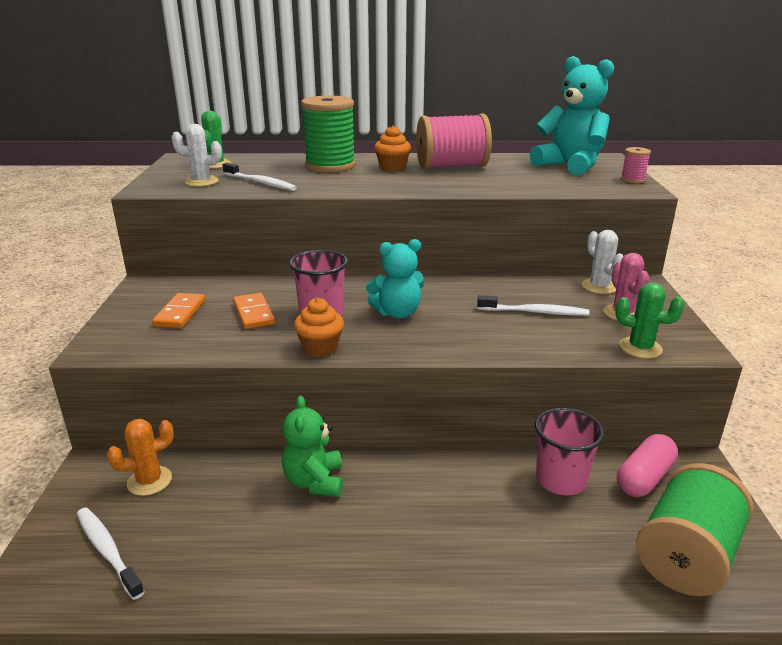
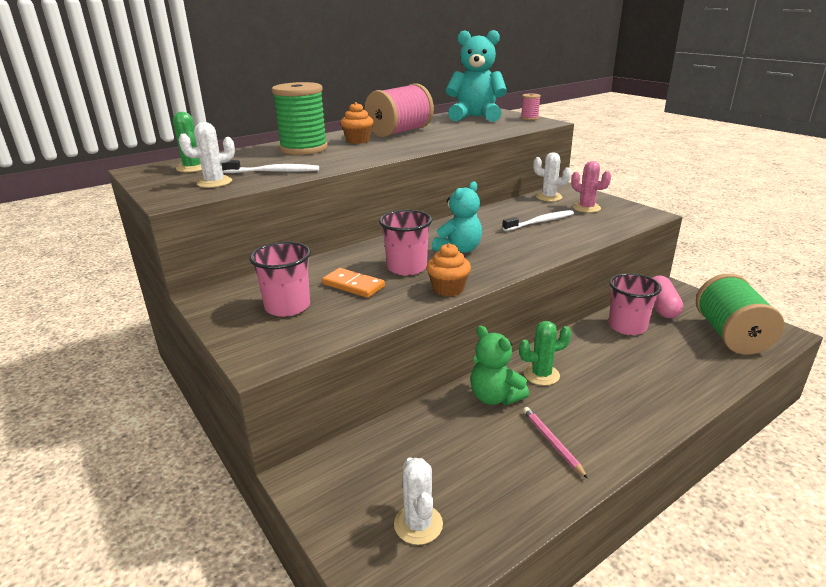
camera: 35 degrees left, 0 degrees up
white toothbrush [77,507,145,600] -> white cactus [394,457,443,545]
orange cactus [107,419,174,496] -> none
orange domino [152,293,205,328] -> pink cup [249,242,311,317]
green cactus [615,282,685,358] -> green cactus moved to [519,321,572,386]
none -> pink pencil [523,407,588,479]

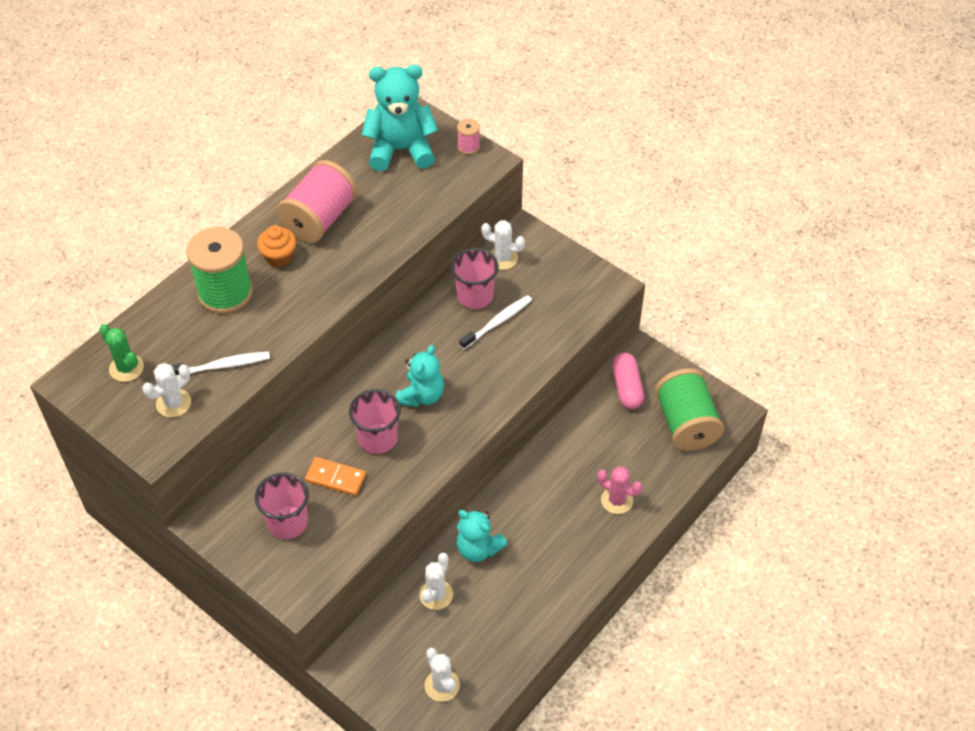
camera: 15 degrees left, 25 degrees up
orange cupcake [427,243,471,297] -> none
green teddy bear [470,326,529,405] -> turquoise teddy bear [457,510,507,562]
green cactus [519,321,572,386] -> none
pink pencil [523,407,588,479] -> none
pink cactus [571,161,611,213] -> pink cactus moved to [597,467,643,514]
pink cup [608,273,662,335] -> pink cup moved to [451,248,499,309]
none -> white cactus [419,553,453,610]

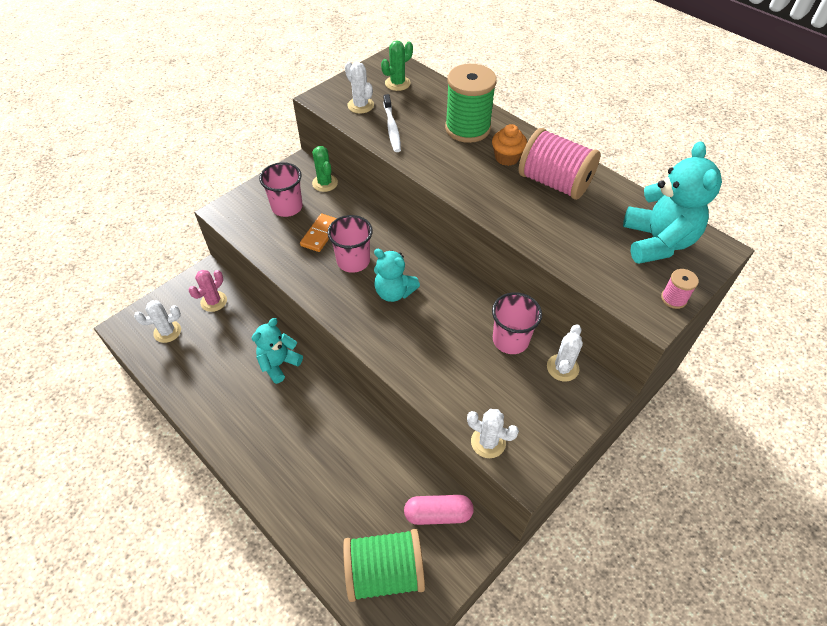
camera: 95 degrees right, 0 degrees up
white cactus [419,553,453,610] -> white cactus moved to [467,409,519,458]
white toothbrush [459,295,532,349] -> none
pink cactus [597,467,643,514] -> pink cactus moved to [189,270,227,312]
none -> green cactus [312,146,338,192]

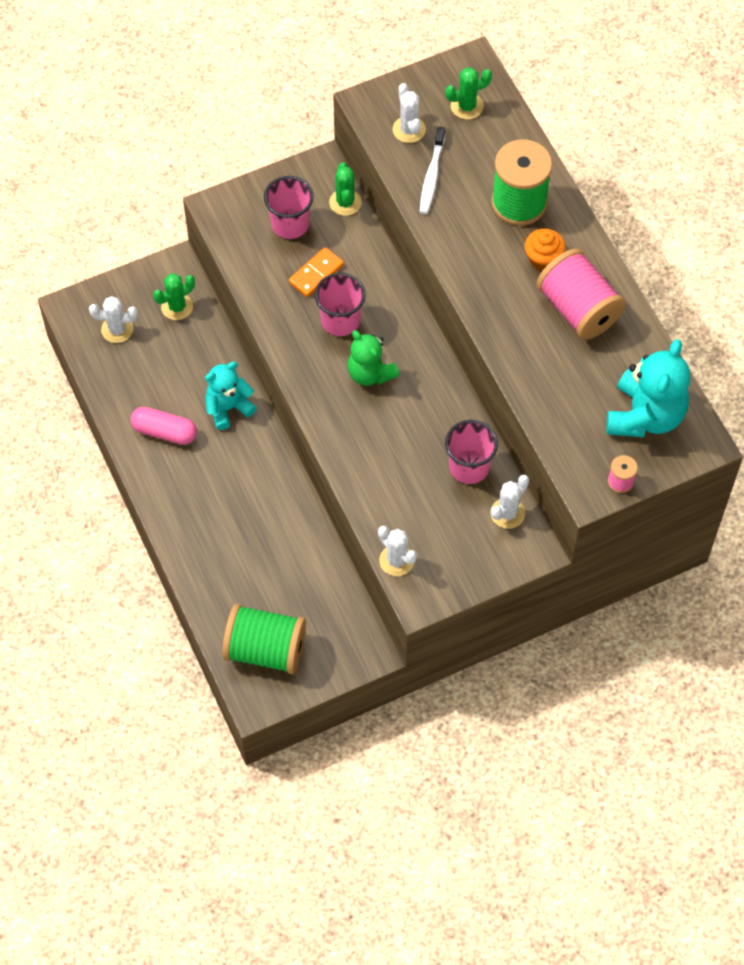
camera: 20 degrees right, 10 degrees up
pink cactus [189,270,227,312] -> green cactus [153,273,195,320]
turquoise teddy bear [374,249,420,302] -> green teddy bear [347,330,400,386]
pink capsule [404,495,474,525] -> pink capsule moved to [131,407,197,445]

